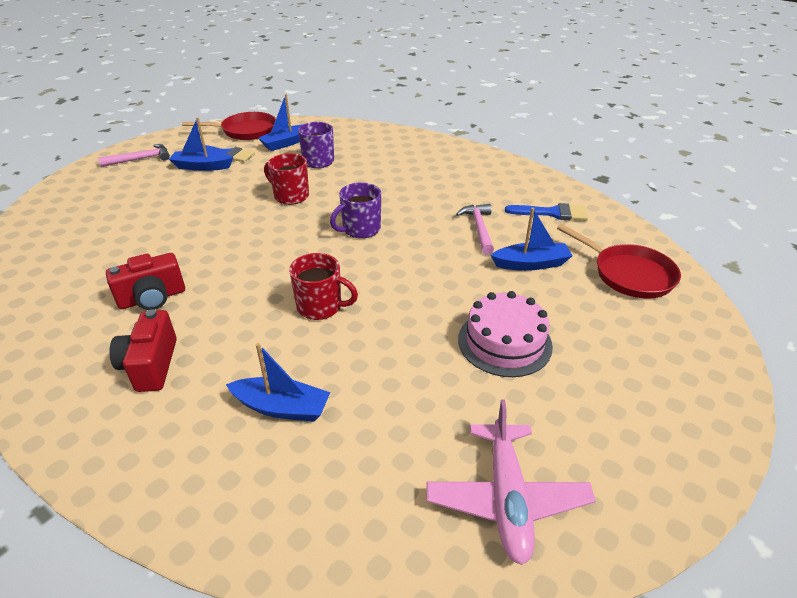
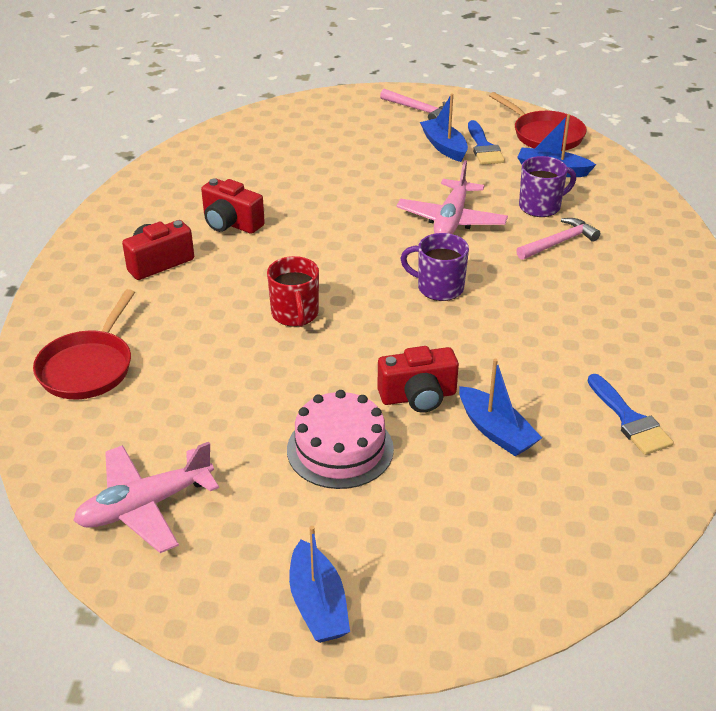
camera: 60 degrees right, 0 degrees up
blue boat [226,343,330,422] -> blue boat moved to [289,526,350,643]
red mug [264,153,309,205] -> pink plane [397,160,508,234]
pink hammer [456,204,494,254] -> pink hammer moved to [516,218,600,260]
red pan [557,224,681,299] -> red pan moved to [33,289,135,399]
none -> red camera [377,346,459,413]

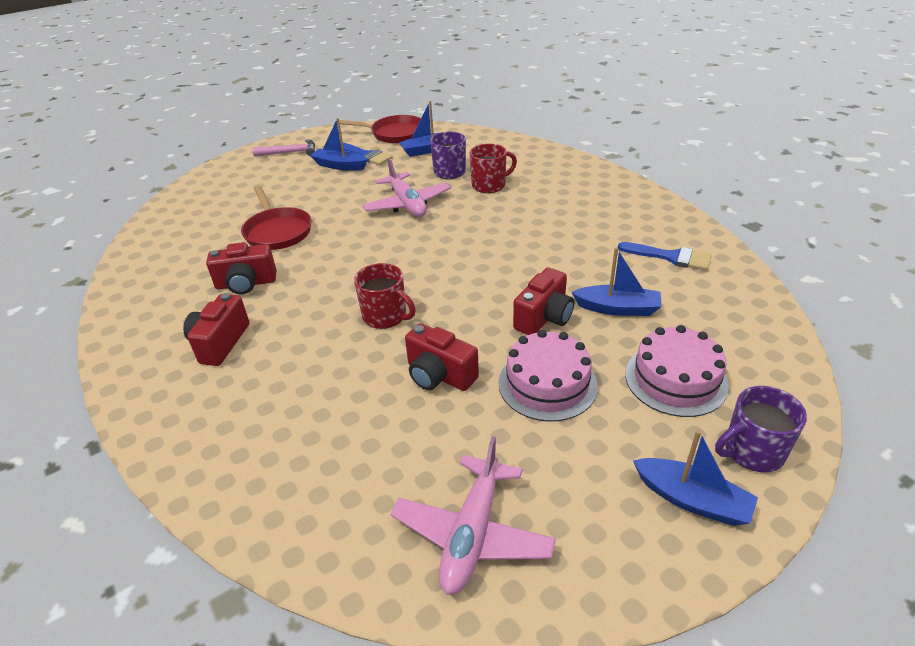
camera: 40 degrees left, 0 degrees up
red pan [33,289,135,399] -> red pan moved to [241,186,312,250]
purple mug [400,233,469,301] -> purple mug moved to [715,386,807,472]
pink hammer [516,218,600,260] -> red mug [470,144,517,193]
none -> red camera [405,323,479,391]
none -> pink cake [625,325,729,417]

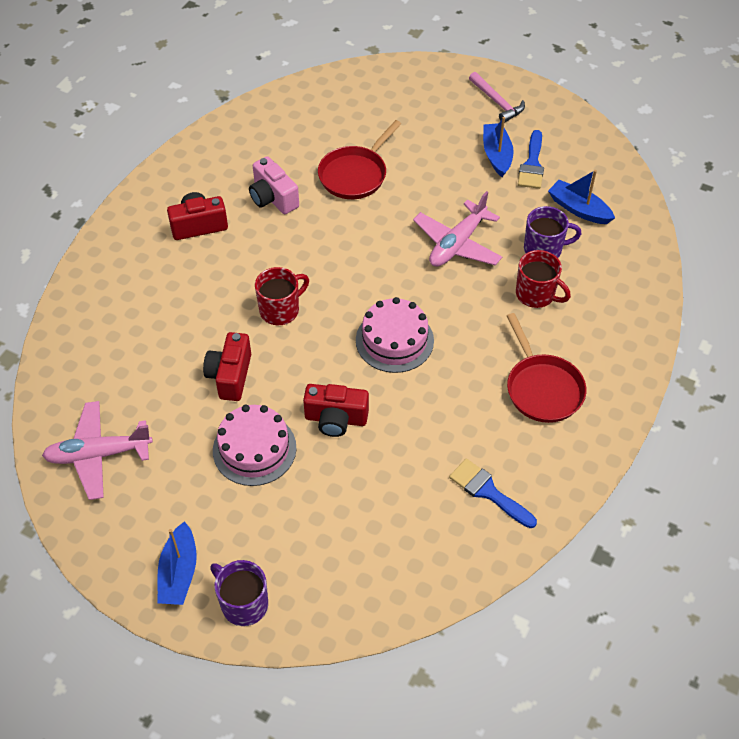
camera: 60 degrees right, 15 degrees up
red camera [206,242,277,294] -> pink camera [249,156,299,214]
red pan [336,115,421,144] -> red pan moved to [507,313,586,423]
red mug [354,263,416,329] -> red mug turned 135 degrees counterclockwise [255,267,309,325]
blue boat [571,248,662,316] -> none
blue brush [618,242,712,271] -> blue brush turned 135 degrees clockwise [449,458,537,528]
pink cake [625,325,729,417] -> pink cake moved to [356,297,434,373]

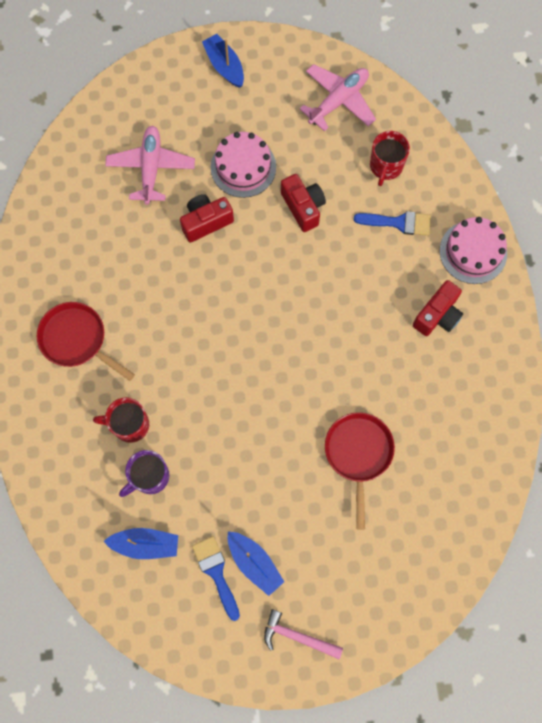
camera: 145 degrees right, 20 degrees up
purple mug [210,560,268,626] -> none
pink camera [249,156,299,214] -> none
red mug [255,267,309,325] -> red mug moved to [370,131,410,186]
pink cake [356,297,434,373] -> pink cake moved to [439,217,507,284]
pink plane [413,191,502,267] -> pink plane moved to [105,126,195,205]
blue brush [449,458,537,528] -> blue brush moved to [354,211,431,236]

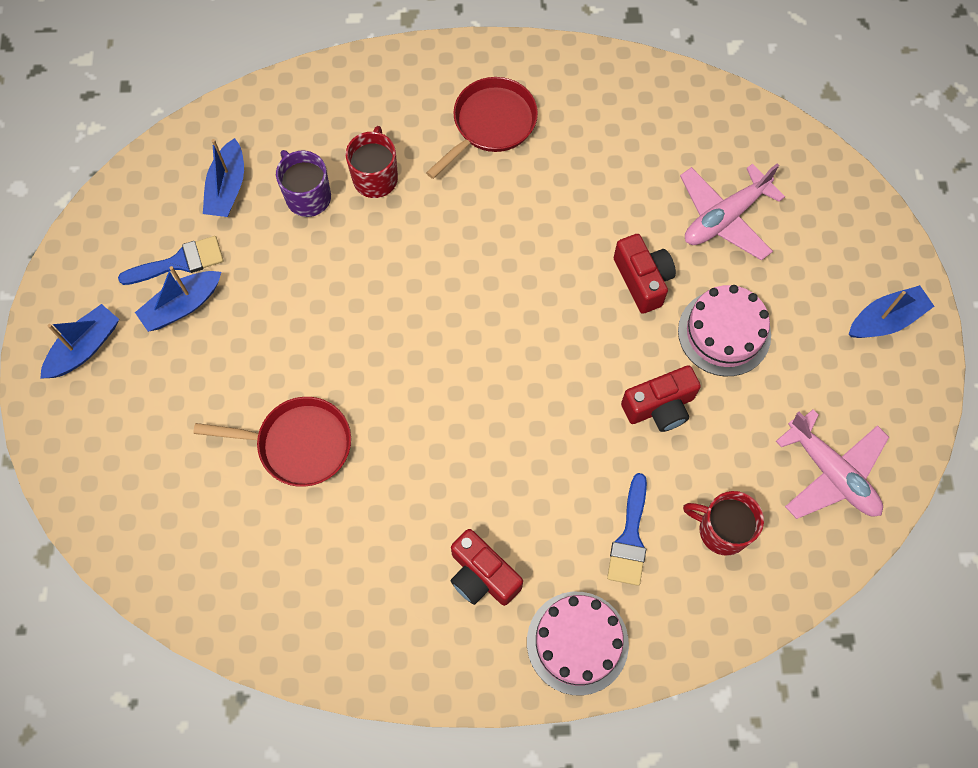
camera: 95 degrees right, 5 degrees down
pink plane [105,126,195,205] -> pink plane turned 135 degrees clockwise [680,163,785,260]
pink hammer [264,609,343,659] -> blue boat [40,304,119,379]

